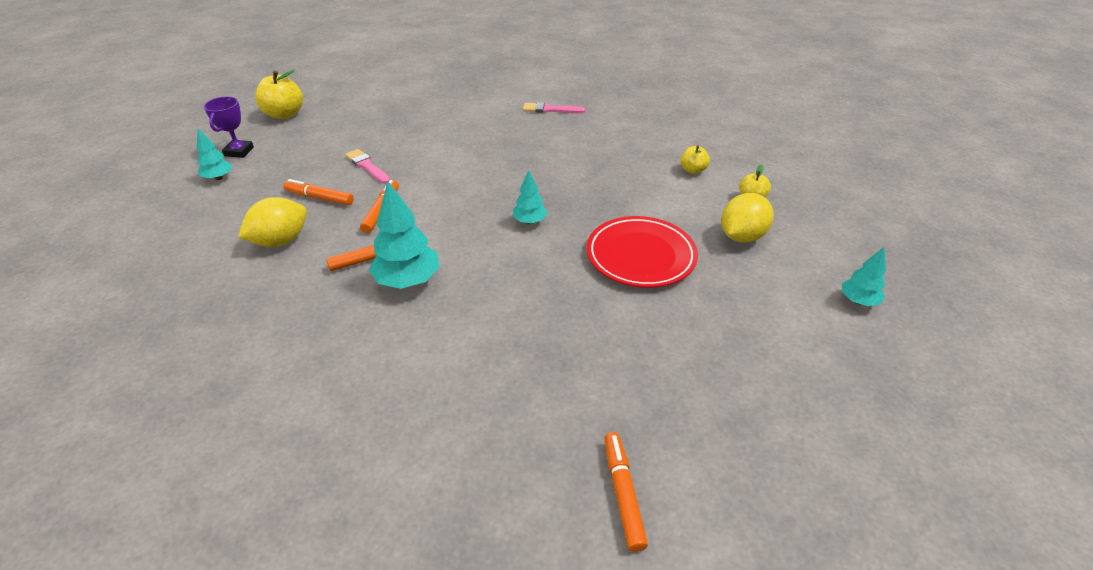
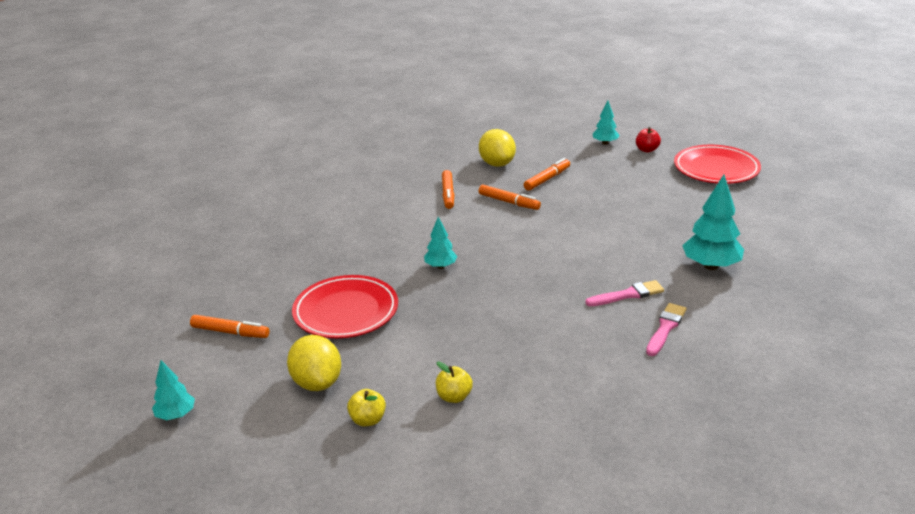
camera: 115 degrees right, 10 degrees down
purple trophy [204,97,254,158] -> red apple [636,127,661,153]
yellow apple [255,70,303,119] -> red plate [674,145,761,184]
pink brush [345,149,390,184] -> pink brush moved to [585,280,664,306]
turquoise tree [369,181,440,289] -> turquoise tree moved to [682,175,744,270]
orange marker [604,432,648,552] -> orange marker moved to [190,315,270,338]

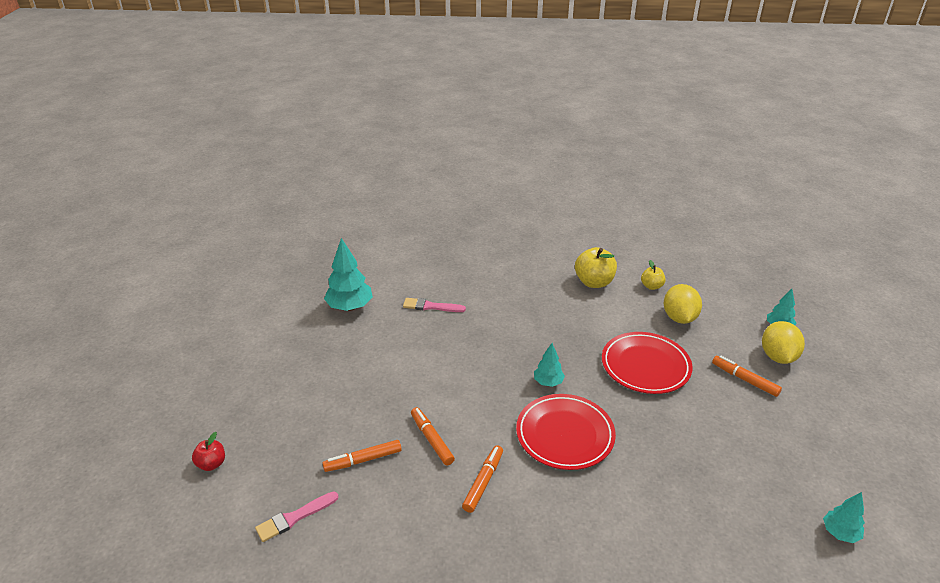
camera: 155 degrees left, 5 degrees up
yellow apple [436,362,473,403] -> yellow apple [575,247,617,288], size x1.75
yellow lemon [479,129,516,167] -> yellow lemon moved to [762,321,805,364]
turquoise tree [593,100,619,145] -> turquoise tree moved to [823,492,865,543]
pink brush [646,303,687,356] -> pink brush moved to [255,491,339,542]
red plate [674,145,761,184] -> red plate moved to [516,394,616,470]

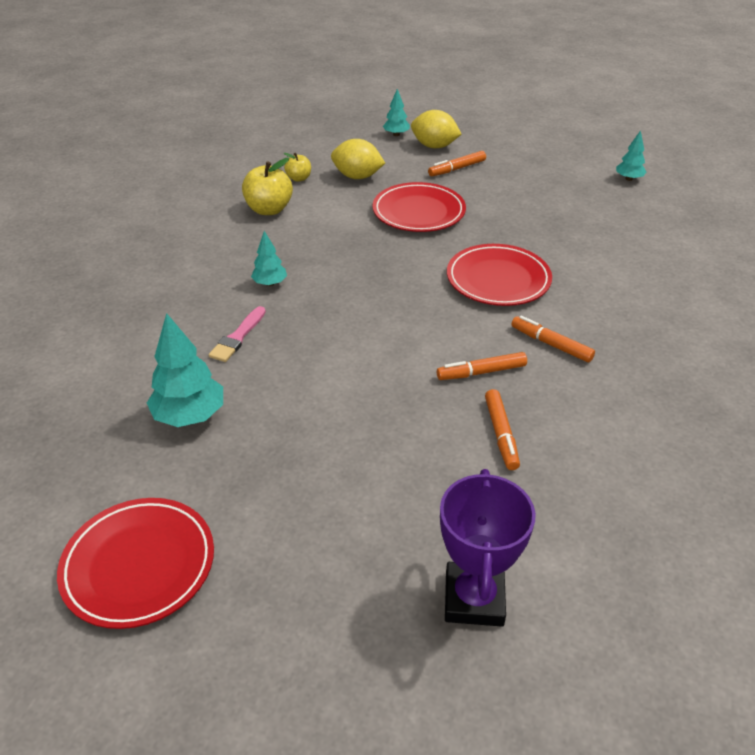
camera: 75 degrees left, 5 degrees up
red apple [192,432,225,471] -> purple trophy [440,469,536,627]
pink brush [255,491,339,542] -> none
turquoise tree [534,343,565,387] -> turquoise tree moved to [251,231,287,286]
none -> red plate [57,498,214,629]

